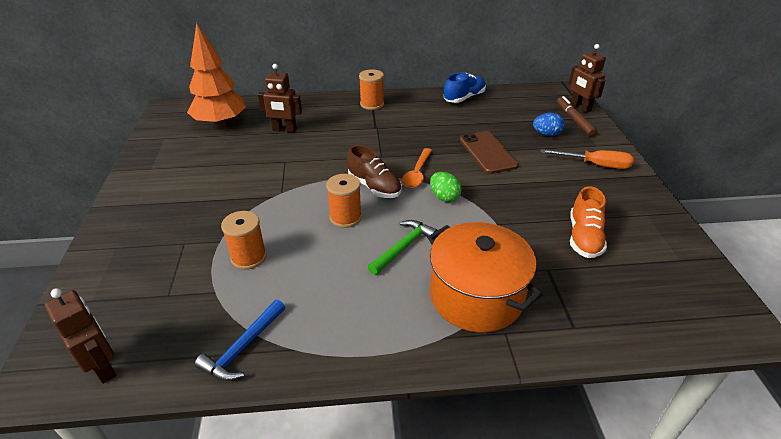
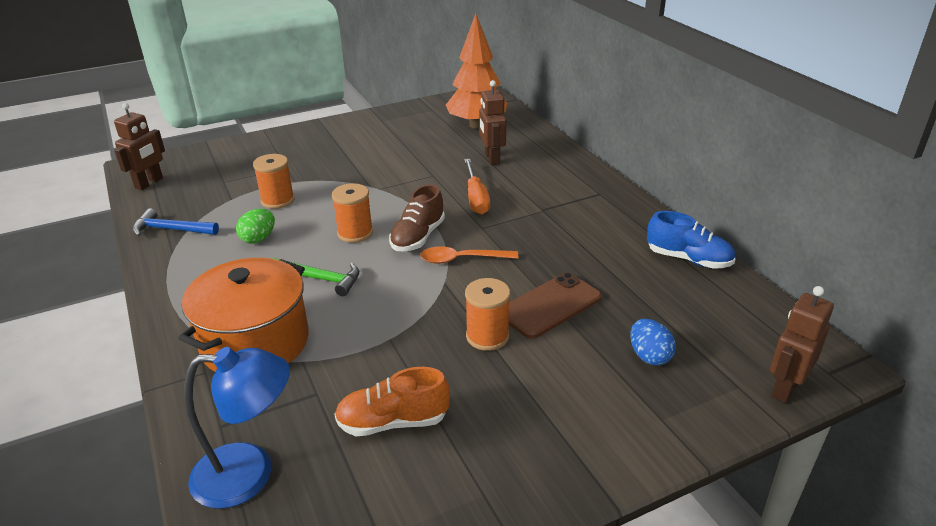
camera: 70 degrees right, 5 degrees down
orange spool [359,69,384,110] -> orange spool moved to [465,278,510,351]
green egg [430,172,462,202] -> green egg moved to [236,209,275,244]
orange screwdriver [540,149,634,169] -> orange screwdriver moved to [464,159,490,215]
brown marker [557,96,597,137] -> none
none -> blue lamp [185,347,290,509]

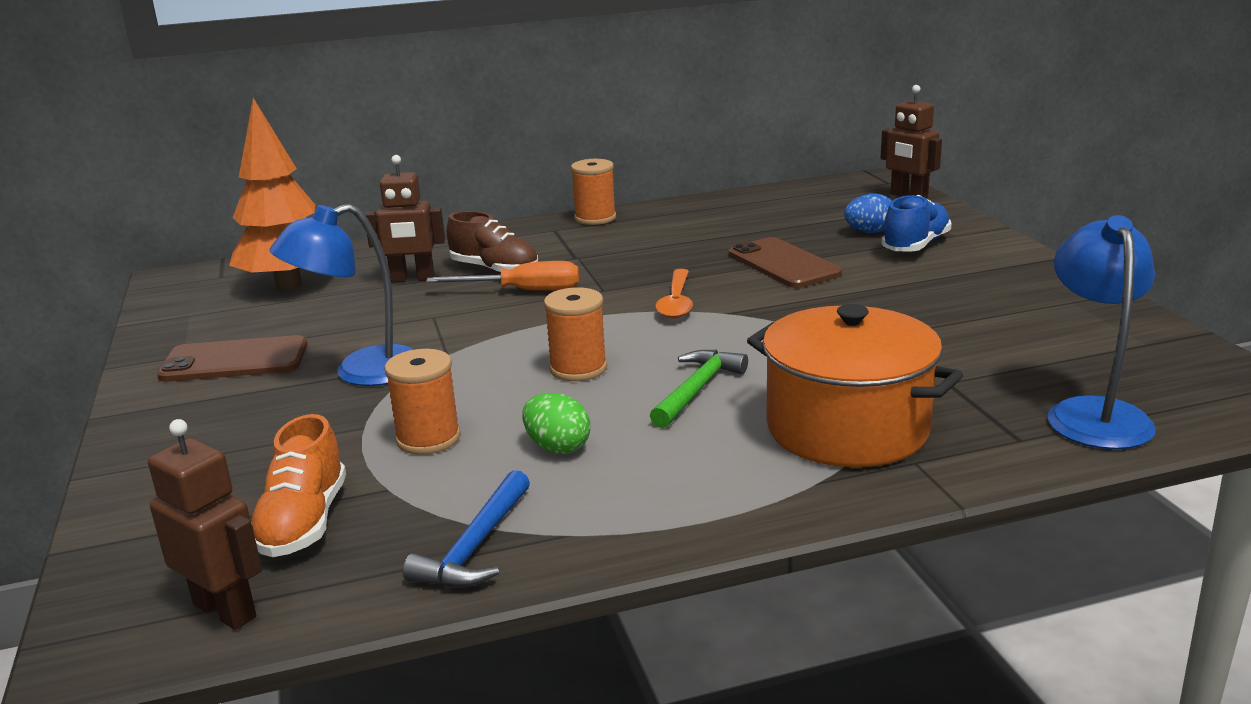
camera: 80 degrees left, 10 degrees down
orange shoe [334,367,450,436] -> orange shoe moved to [251,414,346,557]
brown shoe [389,184,445,252] -> brown shoe moved to [447,211,538,275]
orange spool [465,278,510,351] -> orange spool moved to [571,159,616,225]
blue shoe [647,211,735,268] -> blue shoe moved to [882,195,952,252]
none -> brown phone [157,335,307,382]
none -> blue lamp [270,204,414,386]

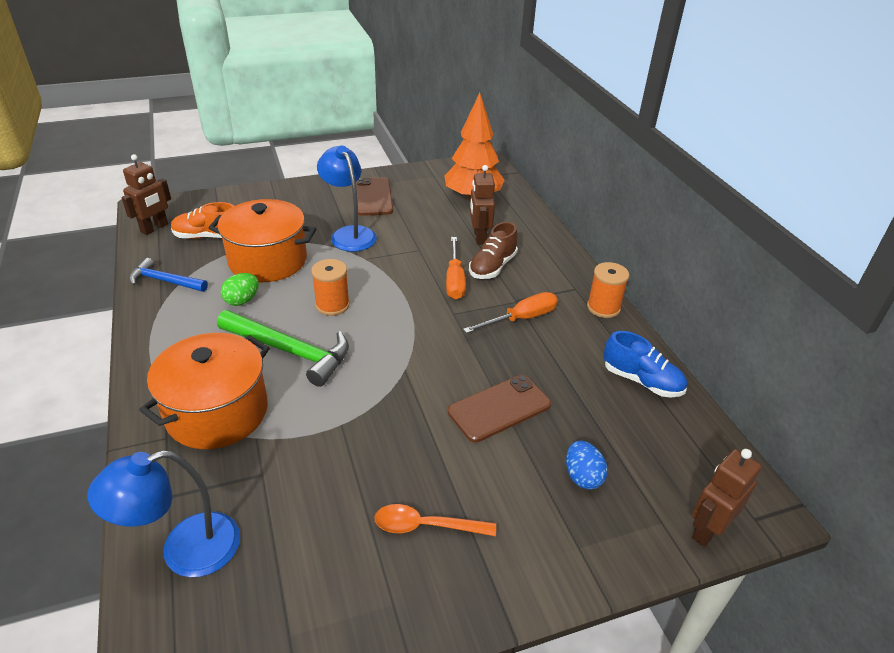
camera: 85 degrees right, 15 degrees up
orange spool [384,349,461,455] -> orange pot [209,199,316,282]
green hammer [650,350,748,428] -> green hammer [217,310,349,387], size x1.59
orange spoon [655,269,693,319] -> orange spoon moved to [374,504,496,536]
blue shoe [882,195,952,252] -> blue shoe moved to [603,331,687,397]
blue lamp [1047,215,1156,449] -> blue lamp turned 150 degrees clockwise [87,450,240,577]
none -> orange screwdriver [463,292,558,333]

